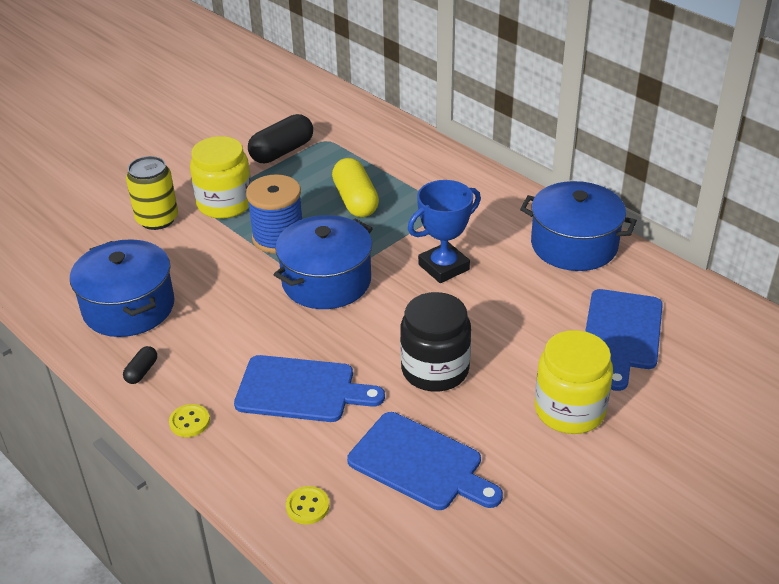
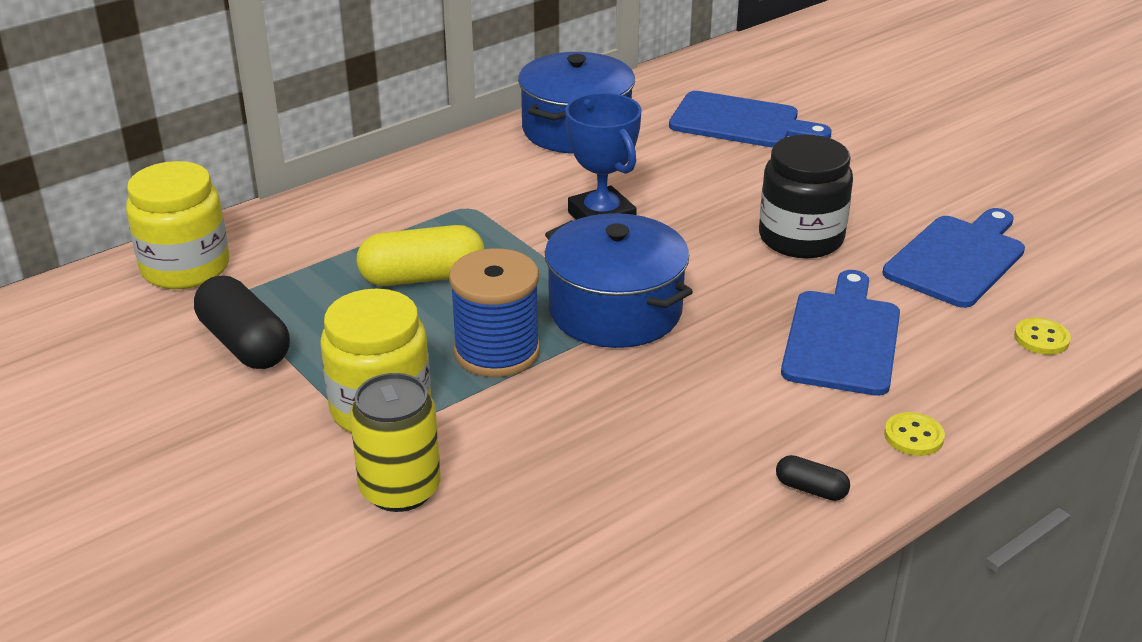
camera: 85 degrees left, 5 degrees down
blue pot [70,239,175,337] -> none
yellow jar [535,330,613,434] -> yellow jar moved to [126,161,229,289]

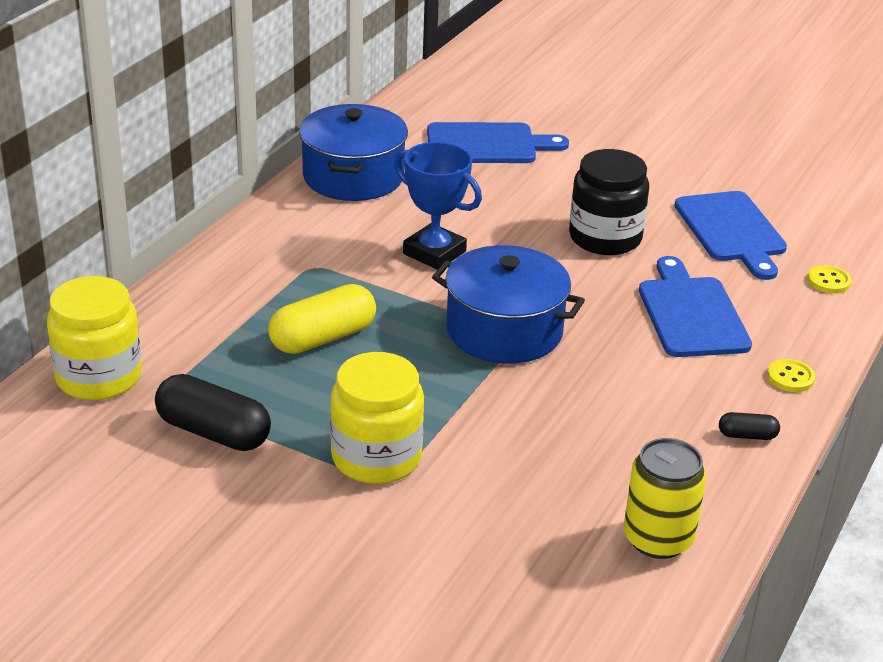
camera: 25 degrees left, 0 degrees up
yellow can [350,373,441,512] -> yellow can moved to [623,438,706,559]
blue spool [449,248,540,377] -> none
blue cutting board [882,208,1025,308] -> blue cutting board turned 150 degrees clockwise [674,191,787,280]

